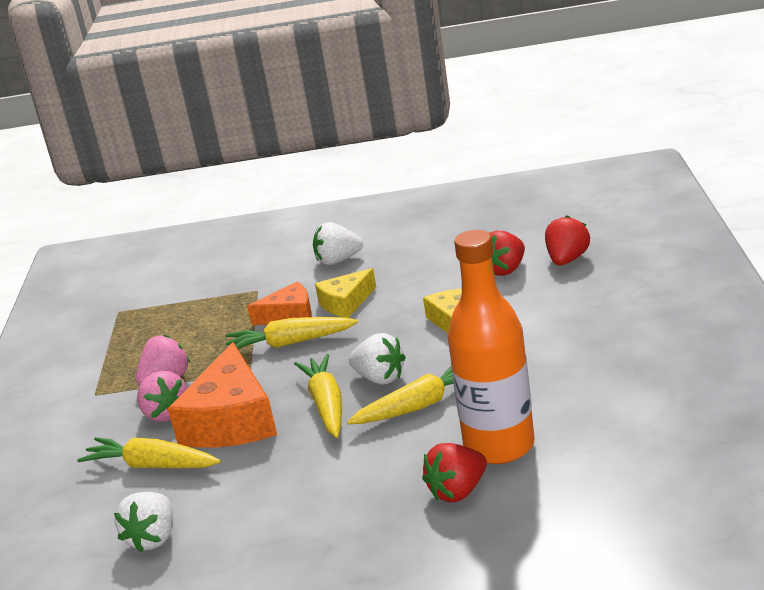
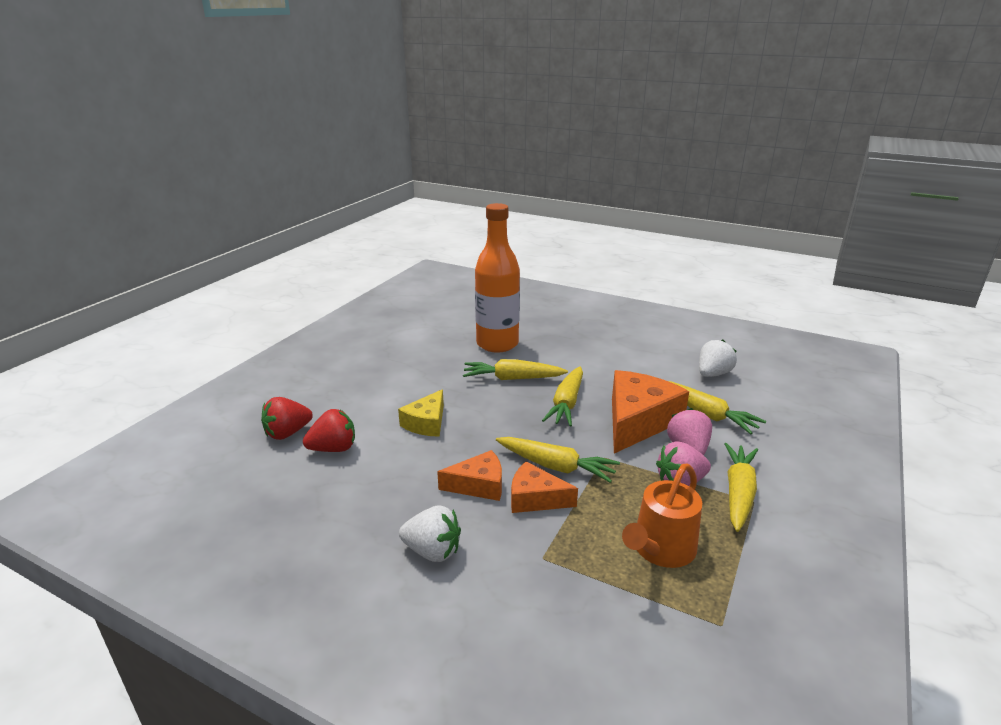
camera: 155 degrees left, 0 degrees up
yellow cheese [315,268,376,318] -> orange cheese [437,450,502,501]
white strawberry [349,333,406,384] -> none
red strawberry [422,443,487,502] -> none
none -> orange watering can [622,464,702,568]
none -> yellow carrot [724,443,758,532]

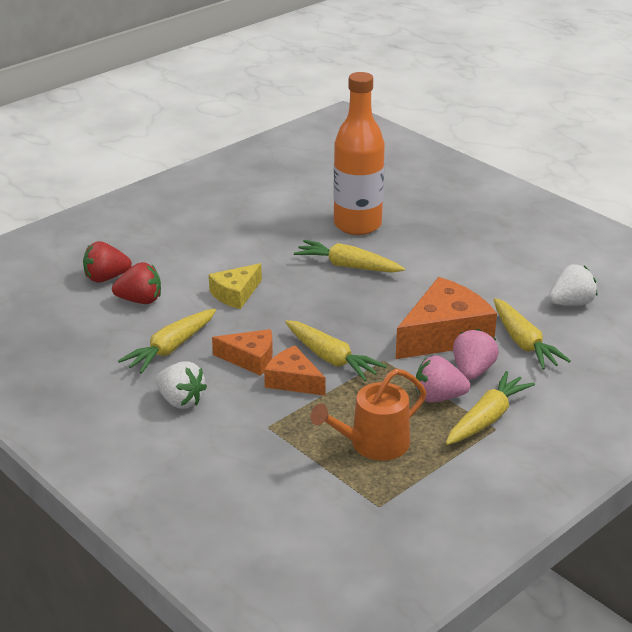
camera: 20 degrees right, 5 degrees up
yellow carrot [542,366,583,426] -> yellow carrot moved to [118,309,216,374]

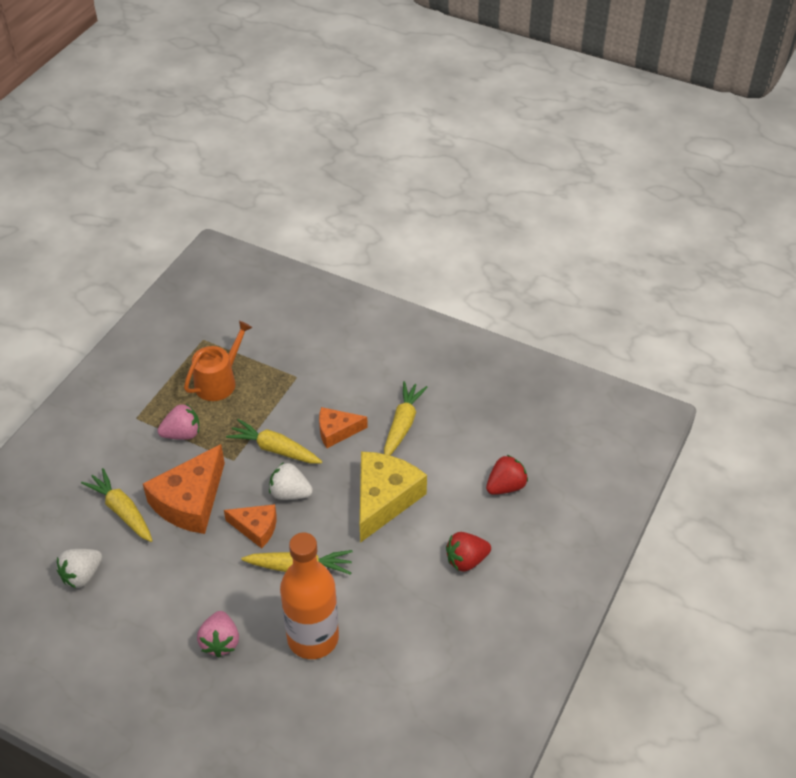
camera: 160 degrees right, 15 degrees up
red strawberry [112,262,161,304] -> red strawberry moved to [446,532,491,572]
white strawberry [155,361,207,409] -> white strawberry moved to [269,462,313,500]
yellow cheese [209,263,262,309] -> yellow cheese [360,452,427,543], size x1.75
orange cheese [264,346,326,396] -> orange cheese moved to [224,504,276,548]
yellow carrot [446,371,535,445] -> none
pink strawberry [453,329,499,380] -> pink strawberry moved to [197,611,239,657]

